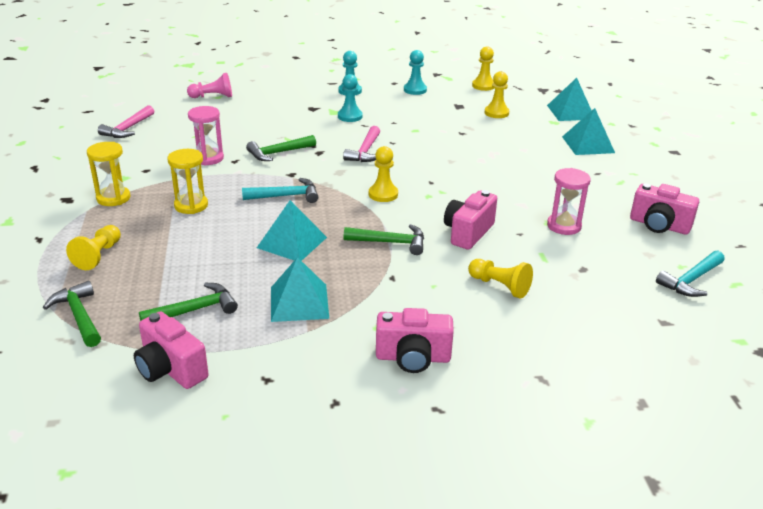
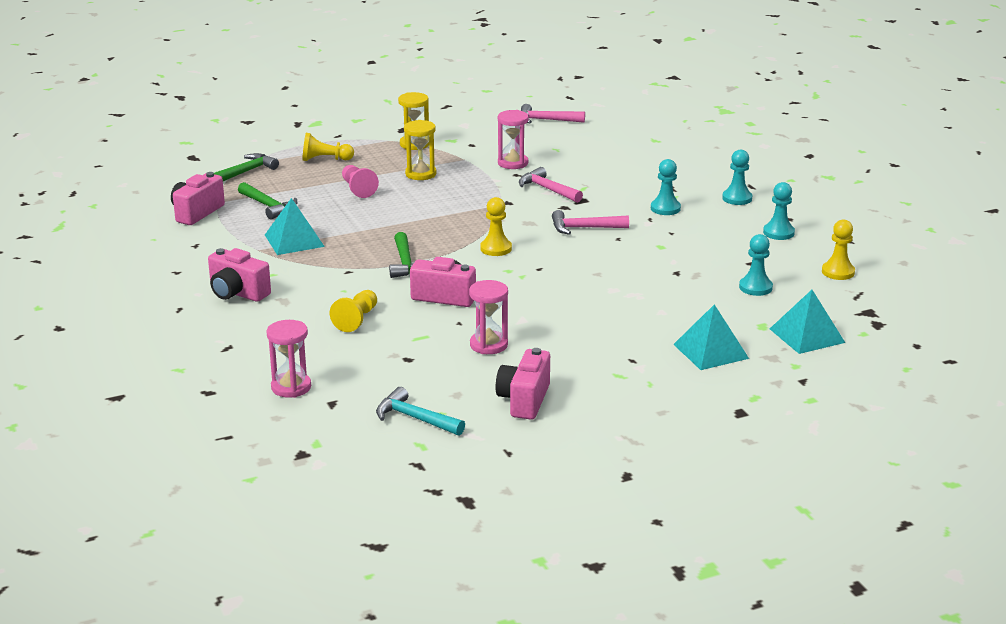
camera: 75 degrees right, 5 degrees down
pink pawn [187,73,232,98] -> pink pawn moved to [342,165,379,198]
turquoise hammer [242,178,318,203] -> none
green hammer [246,135,316,161] -> pink hammer [519,167,583,203]
turquoise pyramid [257,200,327,261] -> none
pink camera [376,308,454,373] -> pink camera turned 45 degrees counterclockwise [208,248,271,302]
yellow pawn [485,71,509,118] -> turquoise pawn [739,234,773,296]
none -> pink hourglass [267,320,311,398]

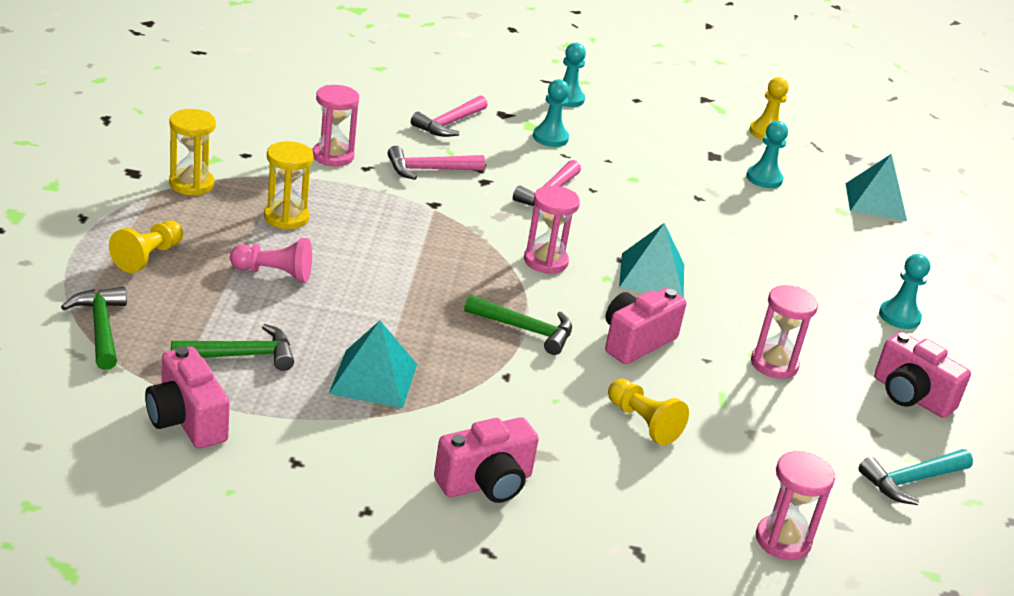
camera: 65 degrees left, 5 degrees up
yellow pawn [480,197,512,256] -> pink hourglass [524,186,580,274]
pink hammer [521,104,585,123] -> pink hammer moved to [411,96,488,137]
turquoise pyramid [673,304,749,370] -> turquoise pyramid moved to [619,223,684,298]
turquoise pawn [763,182,795,240] -> turquoise pawn moved to [879,254,930,329]

